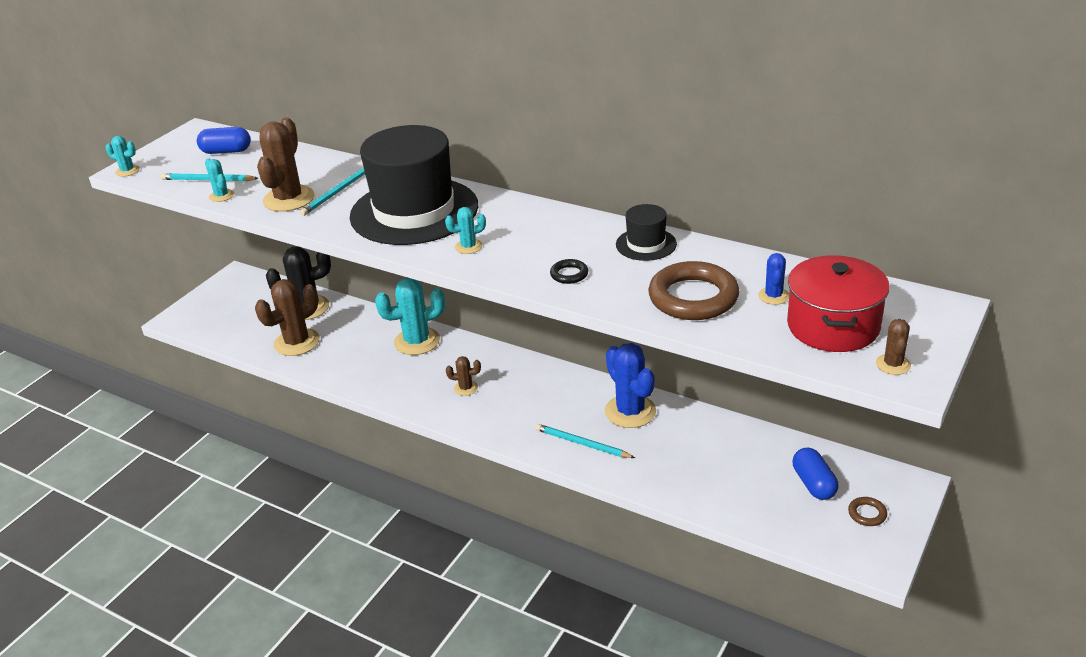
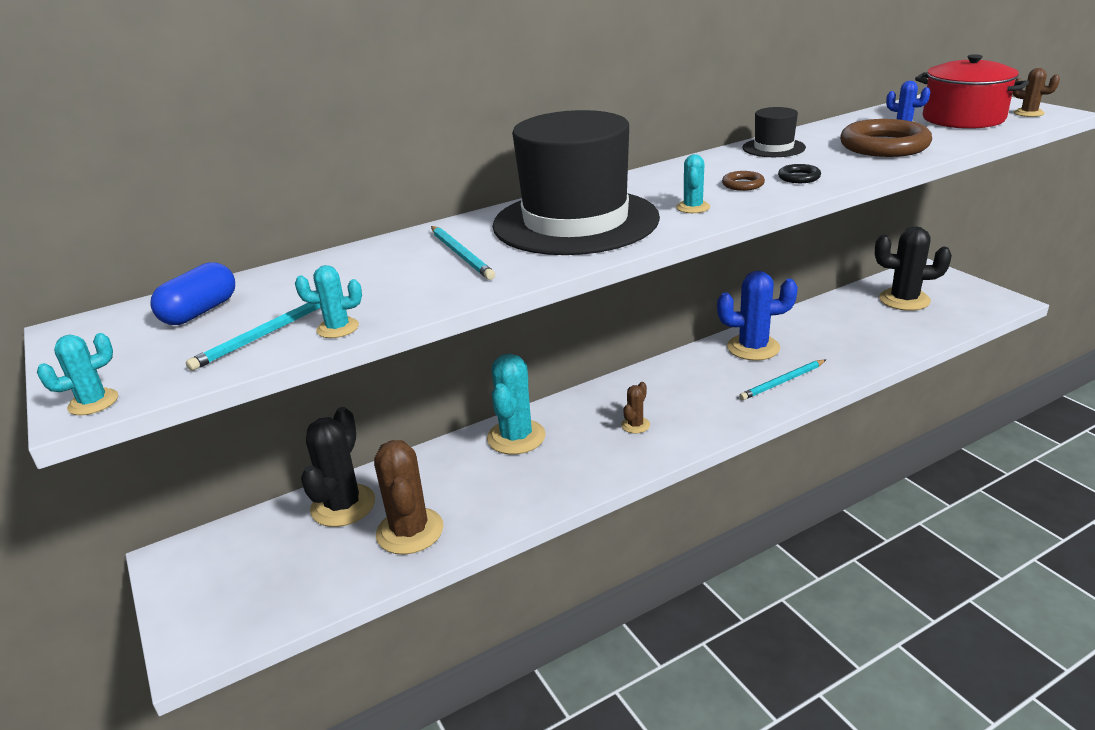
camera: 60 degrees left, 5 degrees down
brown cactus [257,118,314,212] -> none
blue capsule [793,448,838,500] -> black cactus [875,226,952,311]
brown ring [848,497,887,526] -> brown ring moved to [722,171,765,191]

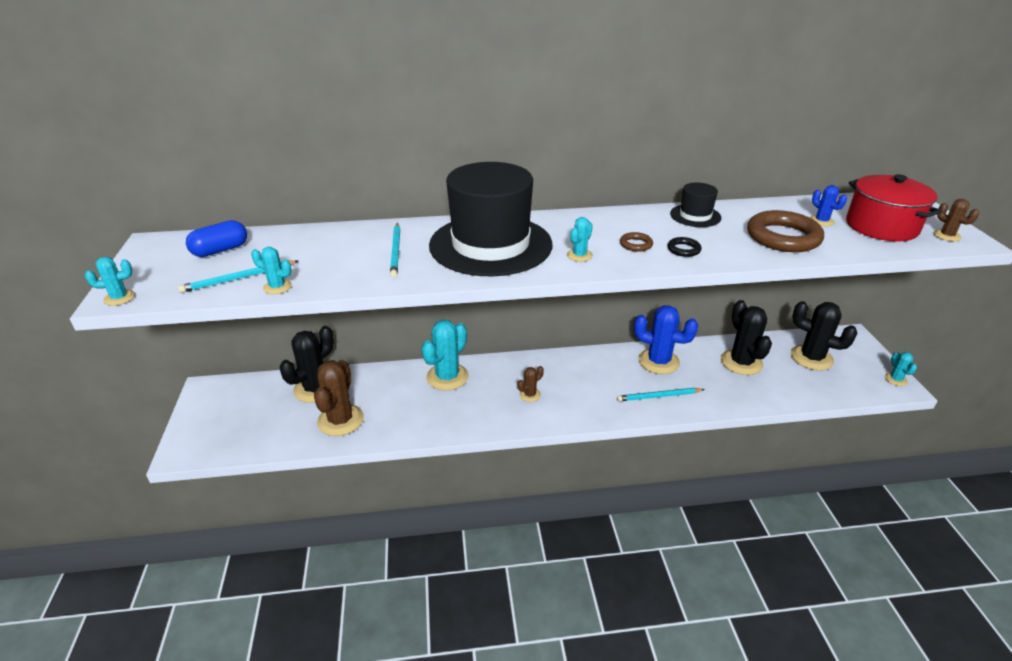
camera: 20 degrees right, 5 degrees up
none -> black cactus [721,300,772,375]
none -> turquoise cactus [885,352,917,386]

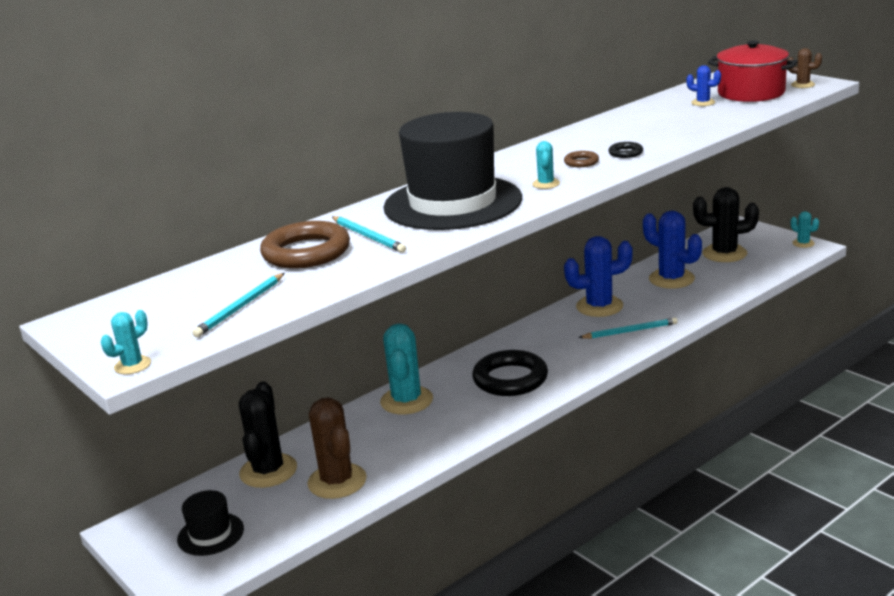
camera: 30 degrees left, 10 degrees down
blue capsule [186,220,247,257] -> none
turquoise cactus [251,247,292,294] -> none
brown cactus [517,366,544,402] -> black ring [472,350,548,396]
turquoise pencil [617,388,705,401] -> turquoise pencil turned 150 degrees counterclockwise [578,318,678,339]
black hat [670,183,721,227] -> black hat moved to [177,490,244,556]
black cactus [721,300,772,375] -> blue cactus [643,211,702,289]
brown ring [747,210,824,252] -> brown ring moved to [260,221,350,268]

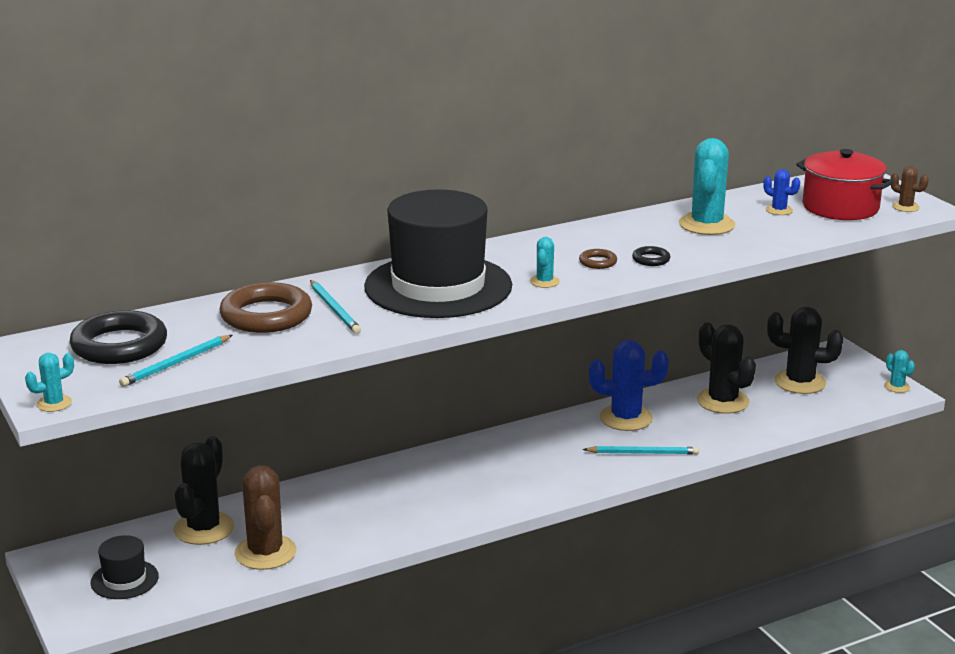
camera: 10 degrees right, 0 degrees up
turquoise cactus [380,323,433,414] -> turquoise cactus moved to [679,138,735,235]
black ring [472,350,548,396] -> black ring moved to [70,310,167,364]
blue cactus [643,211,702,289] -> black cactus [697,322,756,414]

